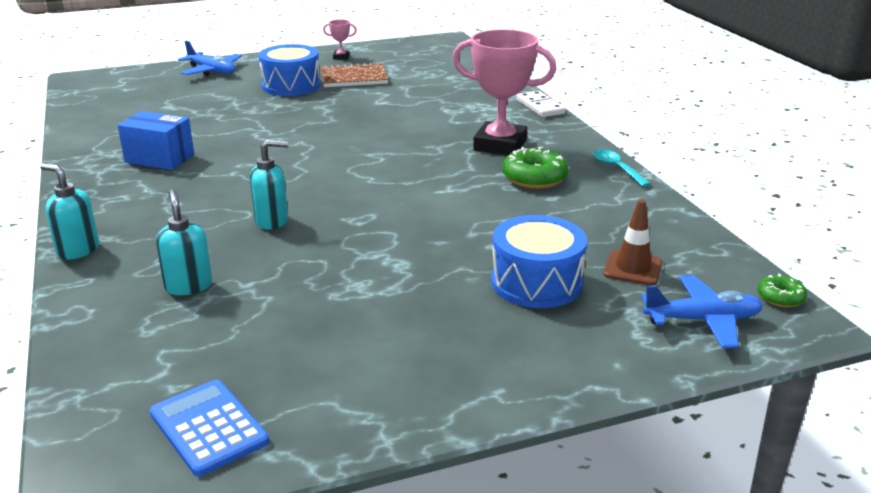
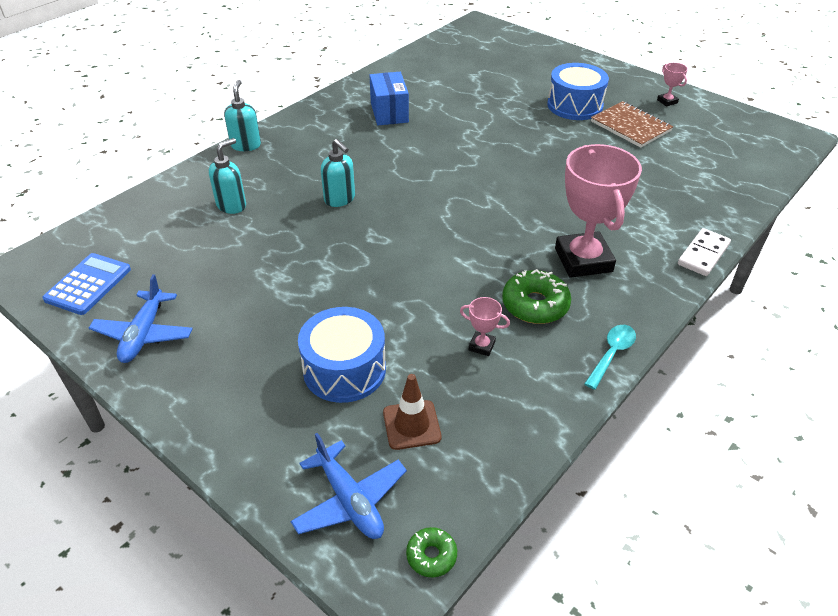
camera: 60 degrees right, 15 degrees up
blue plane [178,41,242,76] -> blue plane moved to [89,274,193,363]
none -> pink trophy [460,297,510,356]

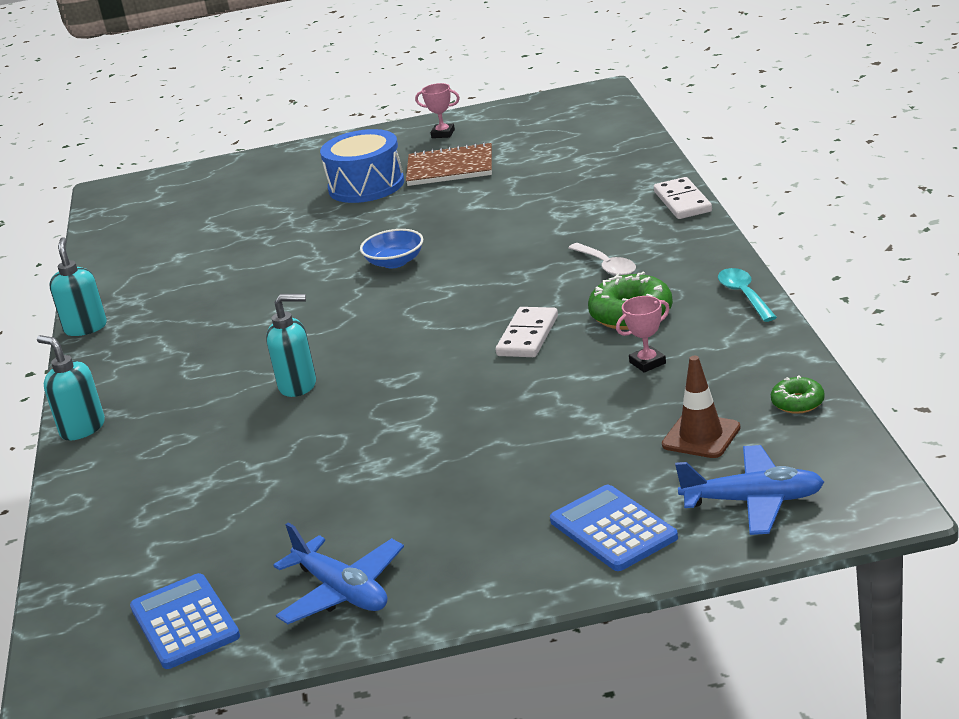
camera: 45 degrees left, 15 degrees down
turquoise soap dispenser [209,138,246,214] -> turquoise soap dispenser moved to [49,237,107,336]
blue drum [298,307,386,403] -> none
blue box [369,72,409,125] -> none
green donut [406,527,457,577] -> green donut moved to [771,375,825,414]
pink trophy [555,144,642,278] -> white spoon [568,243,636,276]
none -> blue bowl [360,229,423,268]
none -> white domino [496,307,558,357]
none -> blue calculator [550,485,678,571]

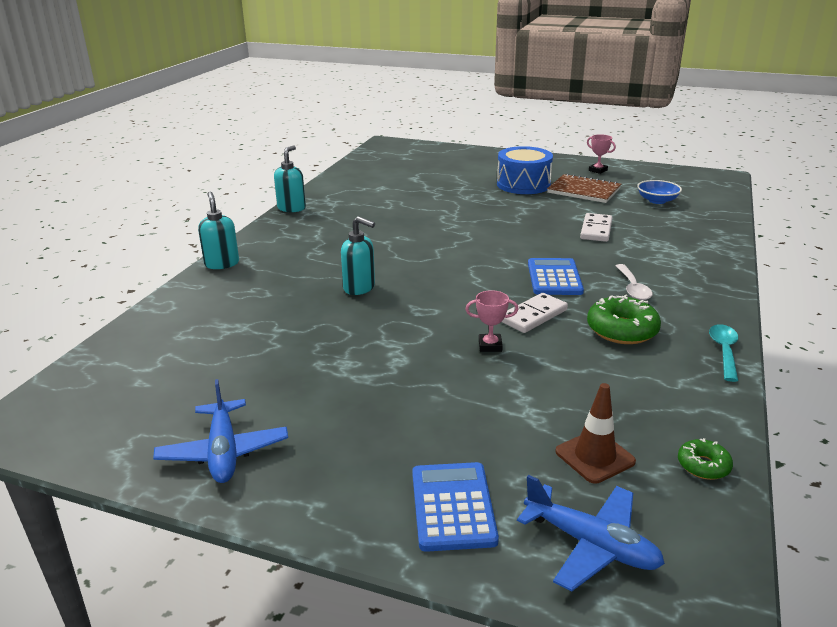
camera: 25 degrees right, 0 degrees up
blue calculator [130,573,240,669] -> blue calculator moved to [528,258,584,295]
blue bowl [360,229,423,268] -> blue bowl moved to [637,180,682,204]
pink trophy [616,296,670,373] -> pink trophy moved to [465,290,519,352]
white domino [654,177,712,219] -> white domino moved to [580,213,612,242]

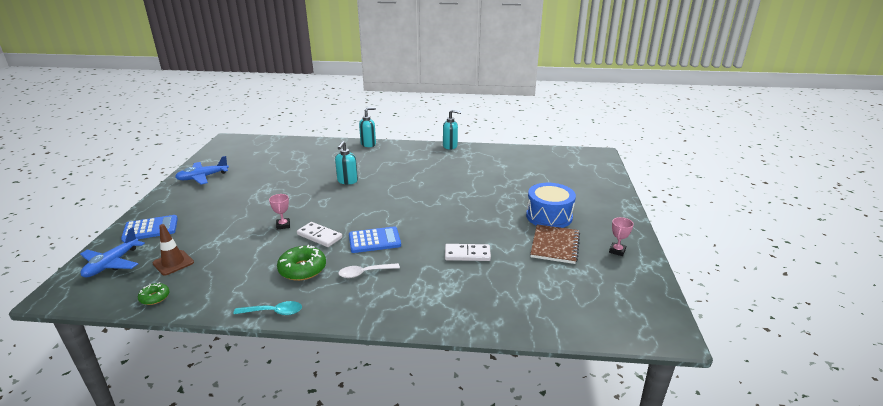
camera: 75 degrees right, 0 degrees up
blue bowl [637,180,682,204] -> none

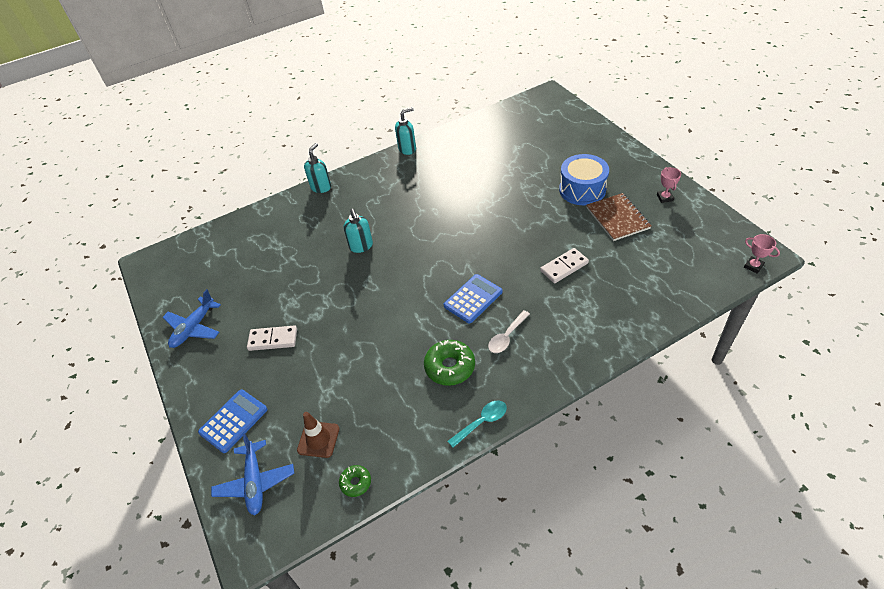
camera: 30 degrees left, 20 degrees up
pink trophy [269,194,290,230] -> pink trophy moved to [744,234,780,274]
white domino [297,222,342,247] -> white domino moved to [247,325,297,351]

